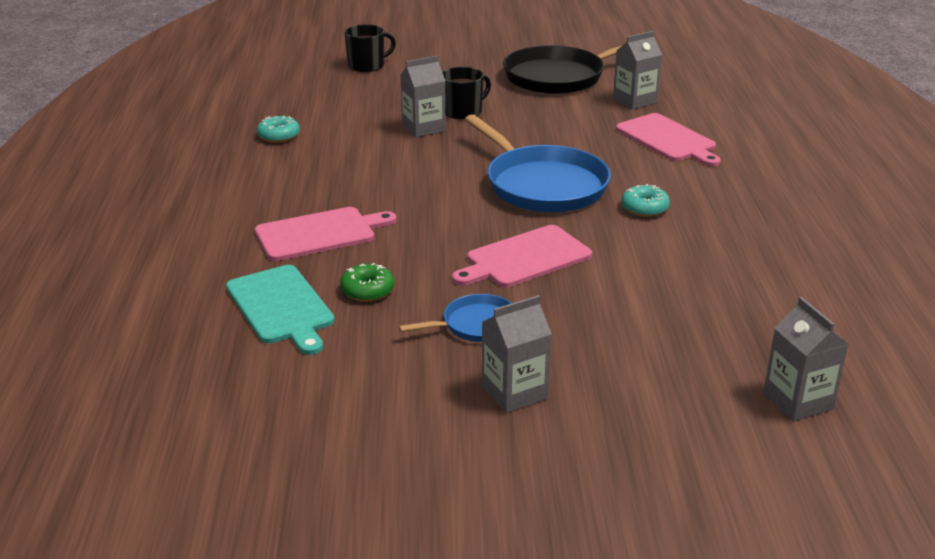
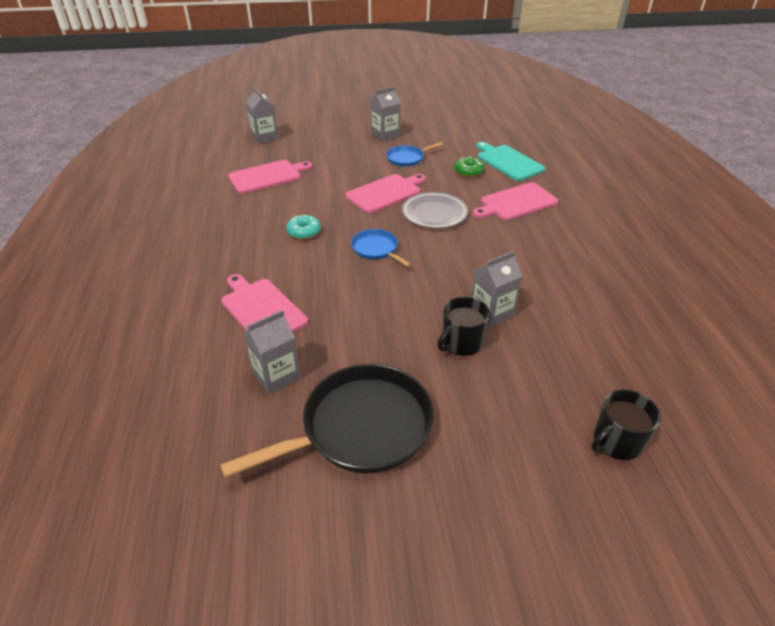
camera: 175 degrees right, 10 degrees up
turquoise donut [257,116,300,143] -> none
blue pan [465,114,611,212] -> blue pan [351,229,411,267], size x0.50
none -> pink cutting board [228,160,312,194]
none -> grey plate [402,192,468,228]

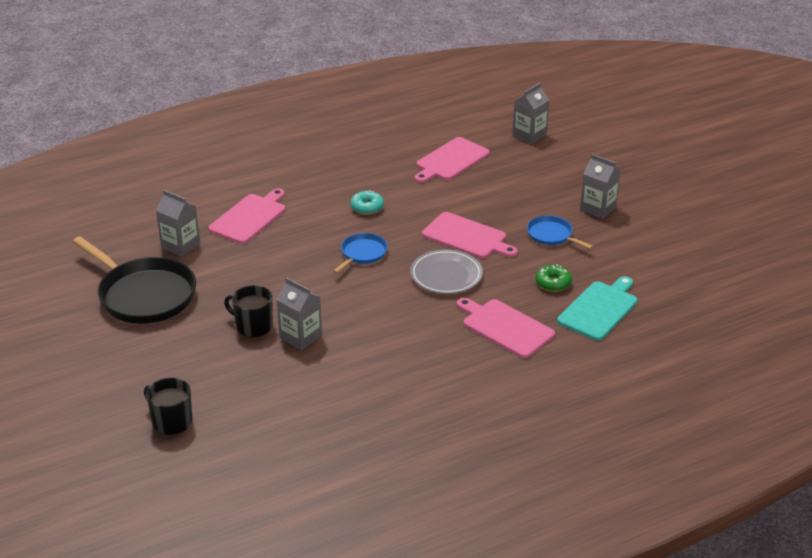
camera: 70 degrees right, 5 degrees down
pink cutting board [228,160,312,194] -> pink cutting board turned 90 degrees clockwise [415,137,490,183]

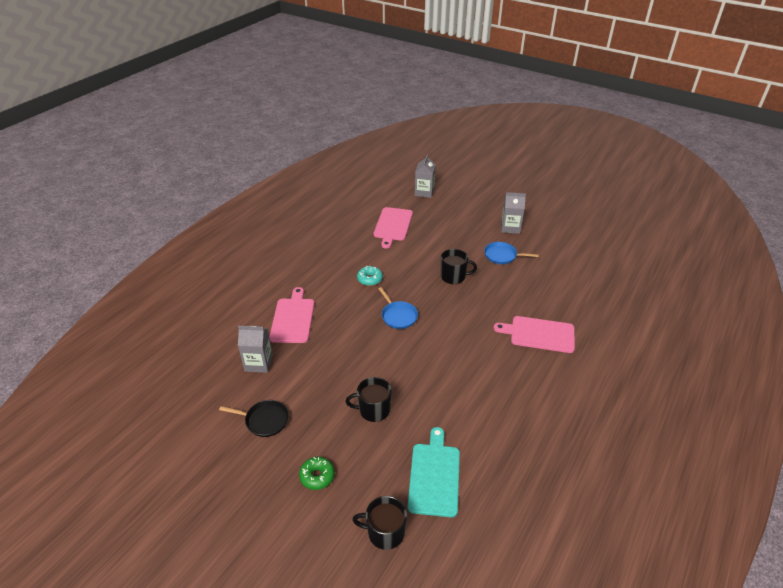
camera: 30 degrees left, 5 degrees up
black pan [73,236,196,324] -> black pan [219,400,289,437], size x0.50
grey carton [277,277,322,350] -> none
blue pan [333,233,388,273] -> blue pan turned 150 degrees clockwise [378,287,418,329]
grey plate [410,249,483,294] -> none
pink cutting board [422,212,518,258] -> black mug [441,249,477,284]
green donut [536,264,572,292] -> green donut moved to [299,457,335,490]
turquoise cutting board [557,276,638,341] -> turquoise cutting board moved to [408,427,460,517]

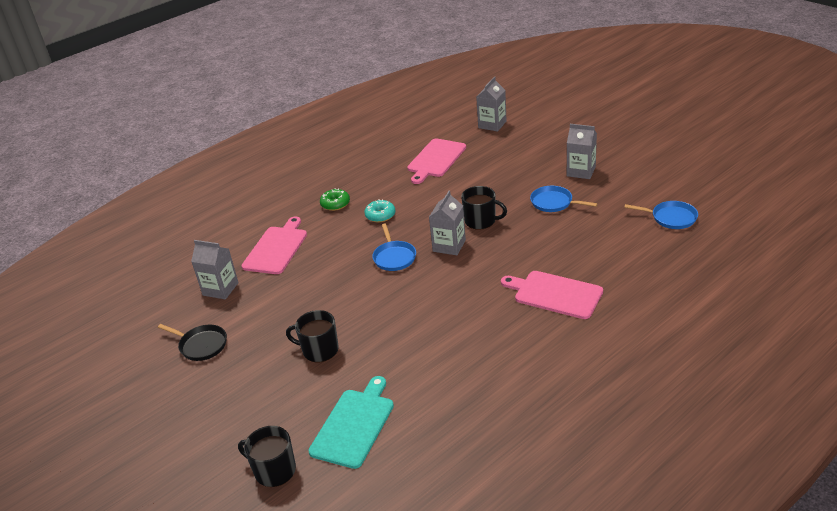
camera: 20 degrees right, 5 degrees down
green donut [299,457,335,490] -> green donut moved to [320,188,350,211]
none -> grey carton [429,191,466,255]
none -> blue pan [624,201,698,229]

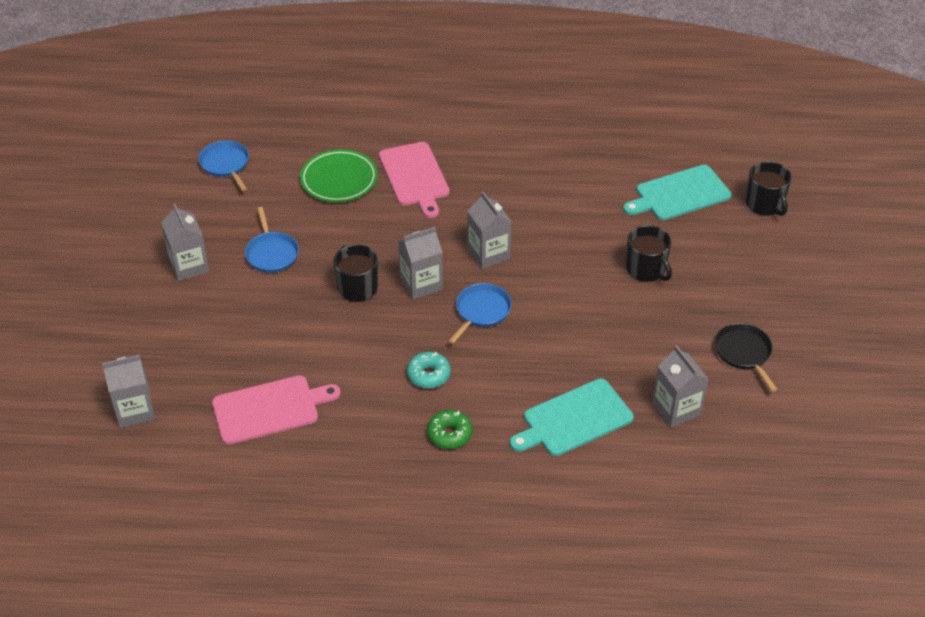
camera: 140 degrees left, 10 degrees up
pink cutting board [241,217,307,274] -> turquoise cutting board [510,379,634,456]
none -> green plate [300,149,378,202]
none -> grey carton [468,192,512,269]

